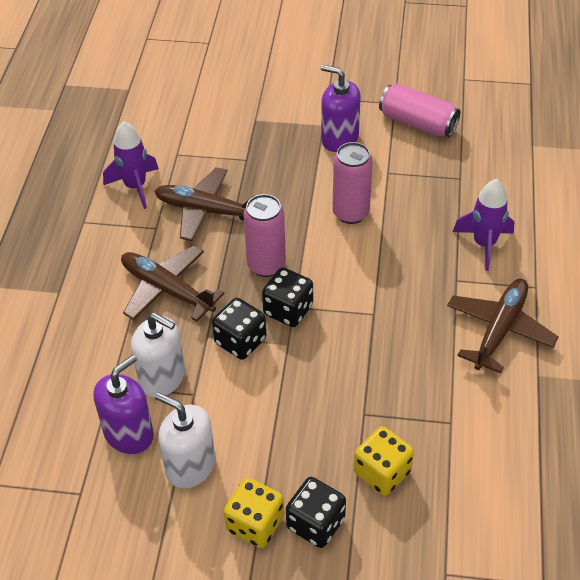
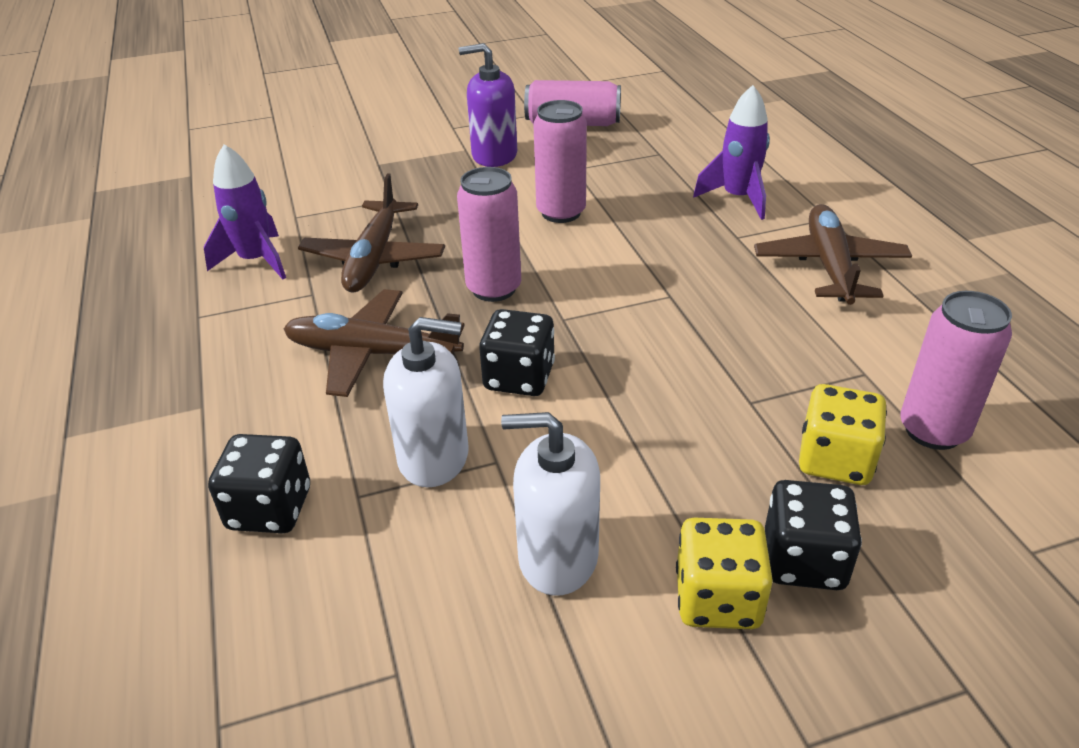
camera: 25 degrees left, 10 degrees down
purple soap dispenser [93,355,154,454] -> none
brown plane [154,167,254,241] -> brown plane turned 75 degrees counterclockwise [298,174,445,293]
black dice [262,267,313,327] -> black dice moved to [208,434,310,533]
none -> pink can [900,291,1012,450]

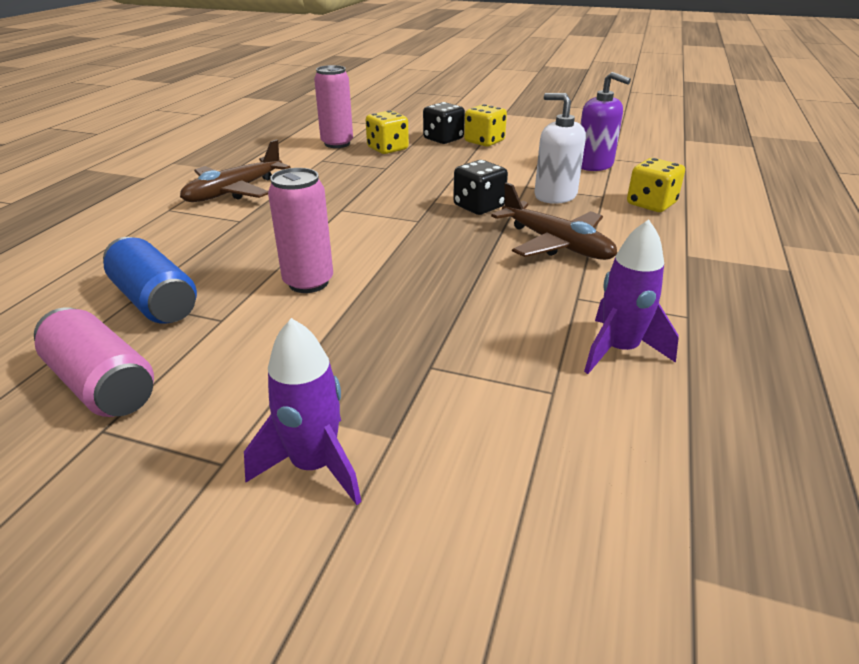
camera: 145 degrees left, 5 degrees down
black dice [208,434,310,533] -> yellow dice [627,158,685,212]
brown plane [298,174,445,293] -> none
pink can [457,167,521,302] -> none
purple soap dispenser [459,43,517,167] -> purple soap dispenser moved to [581,72,631,171]
white soap dispenser [501,412,600,596] -> none
purple rocket [693,85,770,220] -> purple rocket moved to [244,318,362,505]
none -> blue can [103,237,197,324]

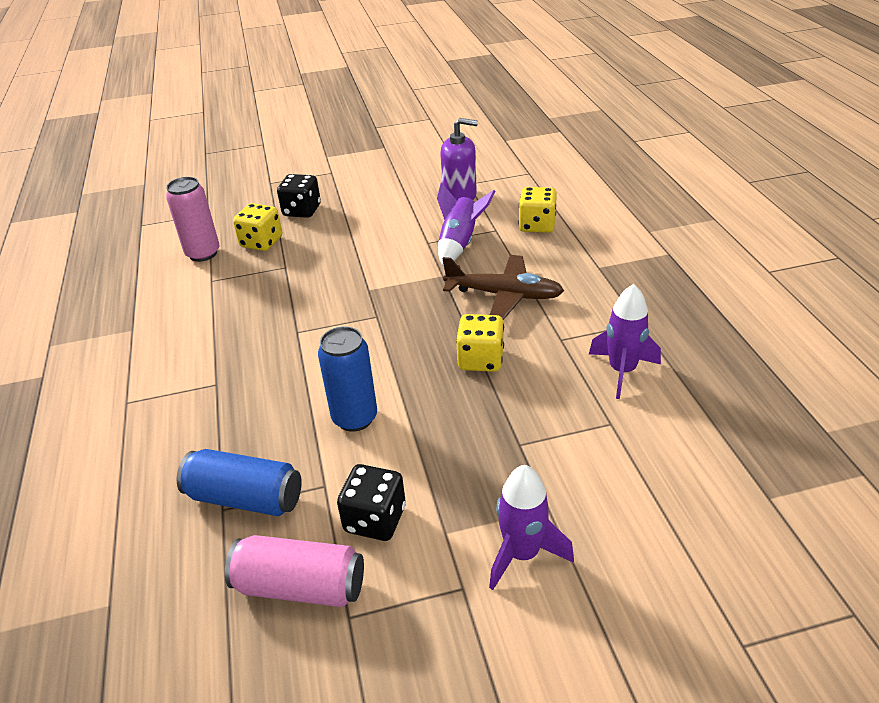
camera: 30 degrees left, 5 degrees up
brown plane [180,139,290,202] -> none
pink can [268,168,333,293] -> blue can [318,326,377,432]
black dice [453,160,508,215] -> black dice moved to [337,464,406,541]
yellow dice [464,104,507,147] -> yellow dice moved to [456,314,504,372]
white soap dispenser [534,93,586,204] -> purple rocket [437,182,496,266]

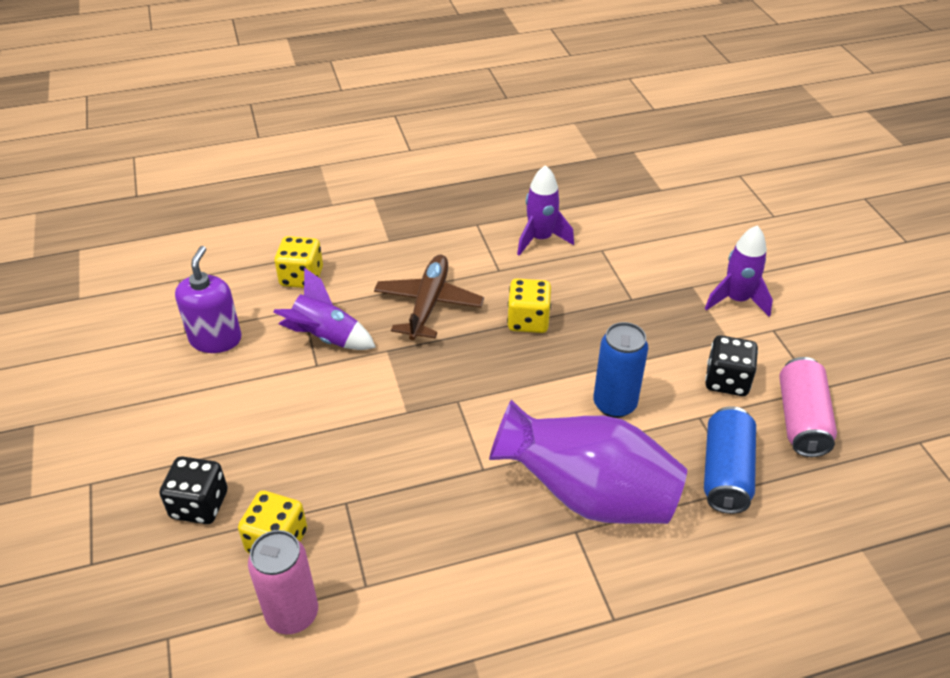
camera: 95 degrees left, 5 degrees up
none -> purple vase [489,400,687,524]

